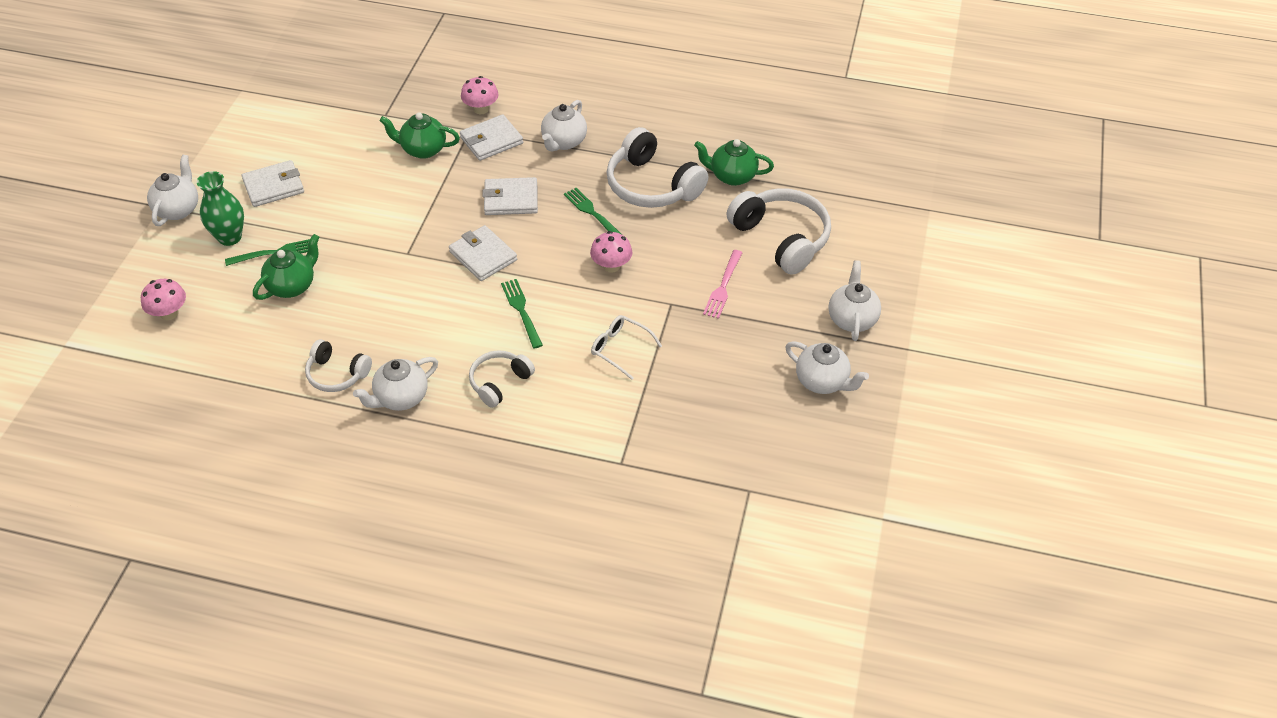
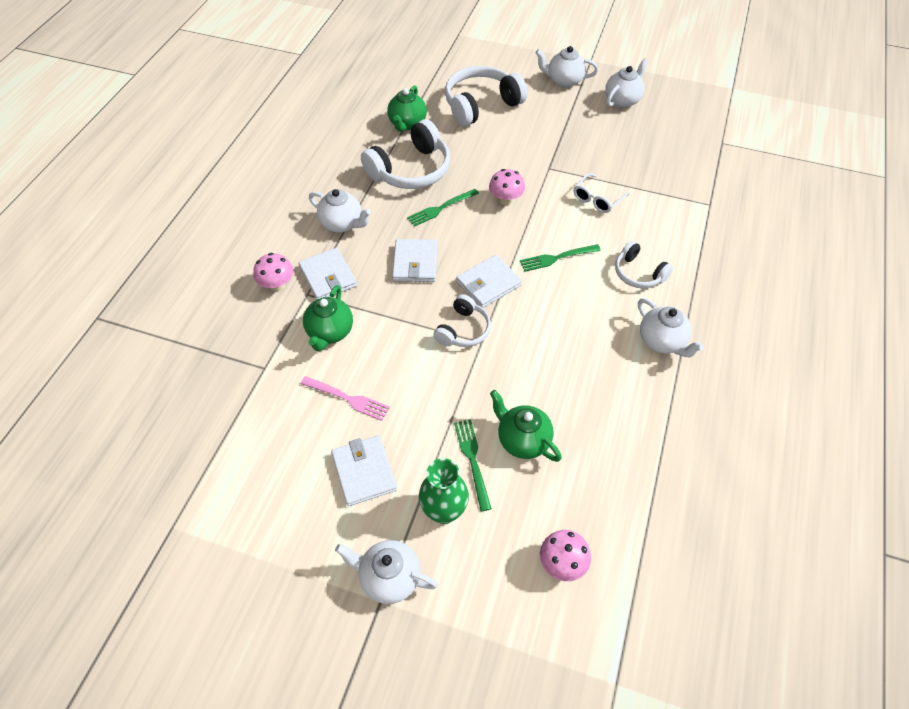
camera: 85 degrees left, 5 degrees up
white headphones [305,339,372,392] -> white headphones moved to [433,294,491,347]
pink fork [703,250,743,319] -> pink fork moved to [301,376,390,421]

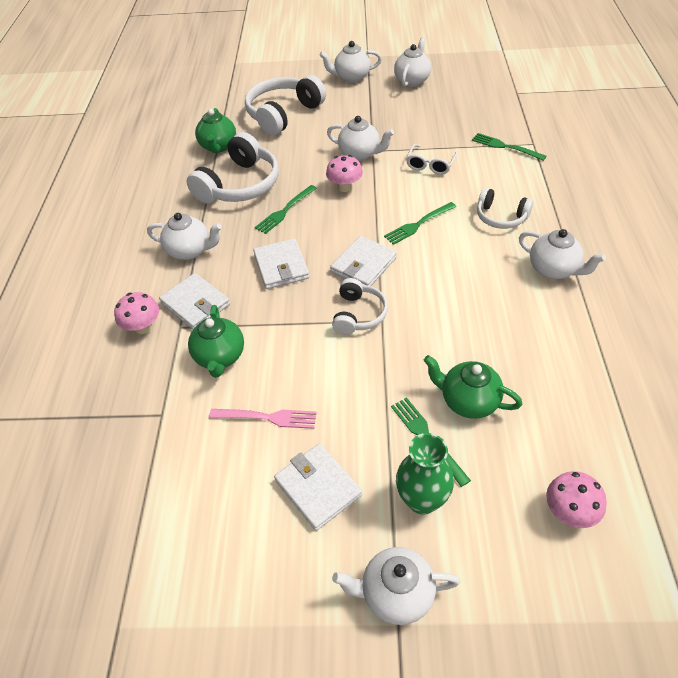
camera: 15 degrees left, 5 degrees down
none -> white teapot [327,116,394,161]
none -> green fork [472,133,547,161]

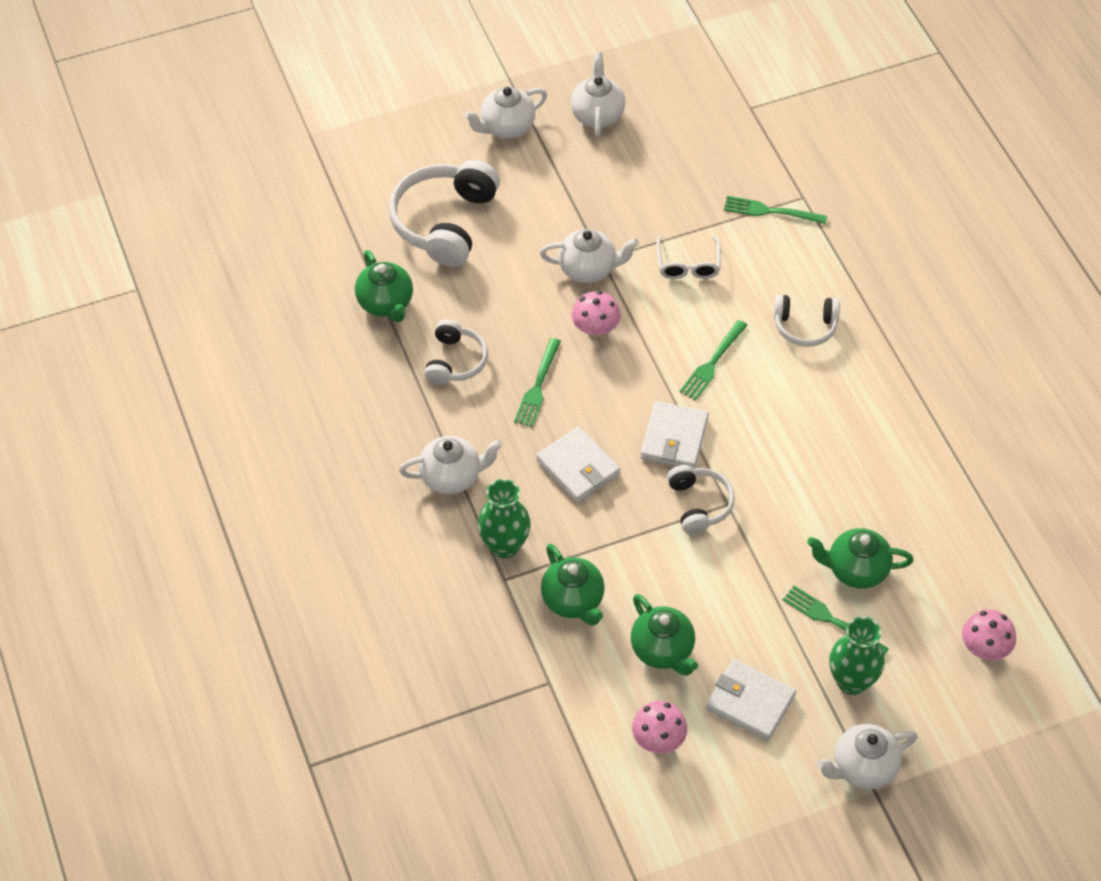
camera: 25 degrees left, 5 degrees up
pink mushroom [114,292,159,334] -> pink mushroom moved to [632,701,687,754]
white wallet [159,273,230,330] -> green vase [478,479,531,558]
white headphones [187,132,279,204] -> white headphones [424,319,488,385], size x0.57
pink fork [209,409,317,429] -> green teapot [631,594,698,676]
white teapot [519,229,606,279] -> none

